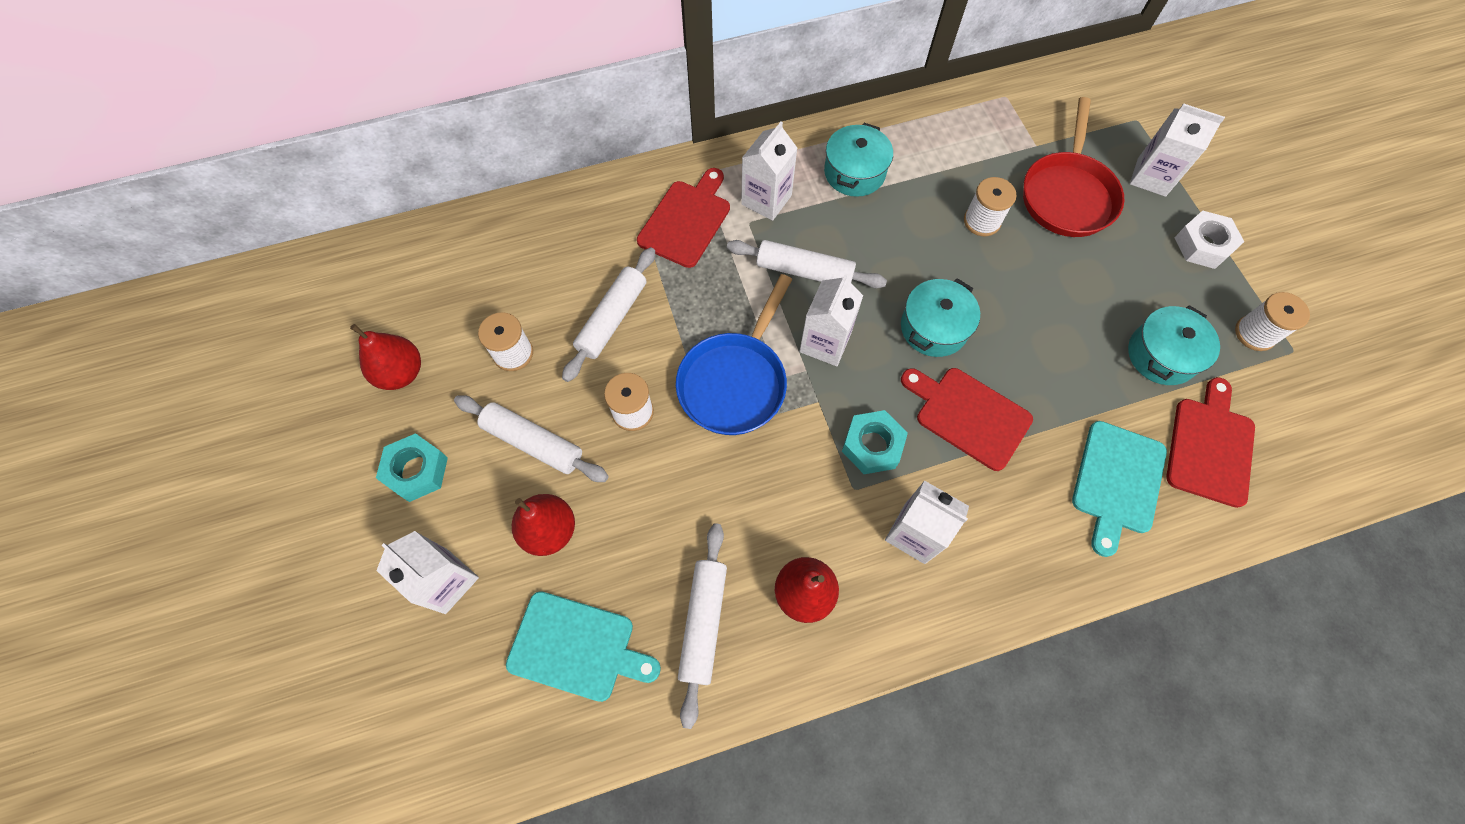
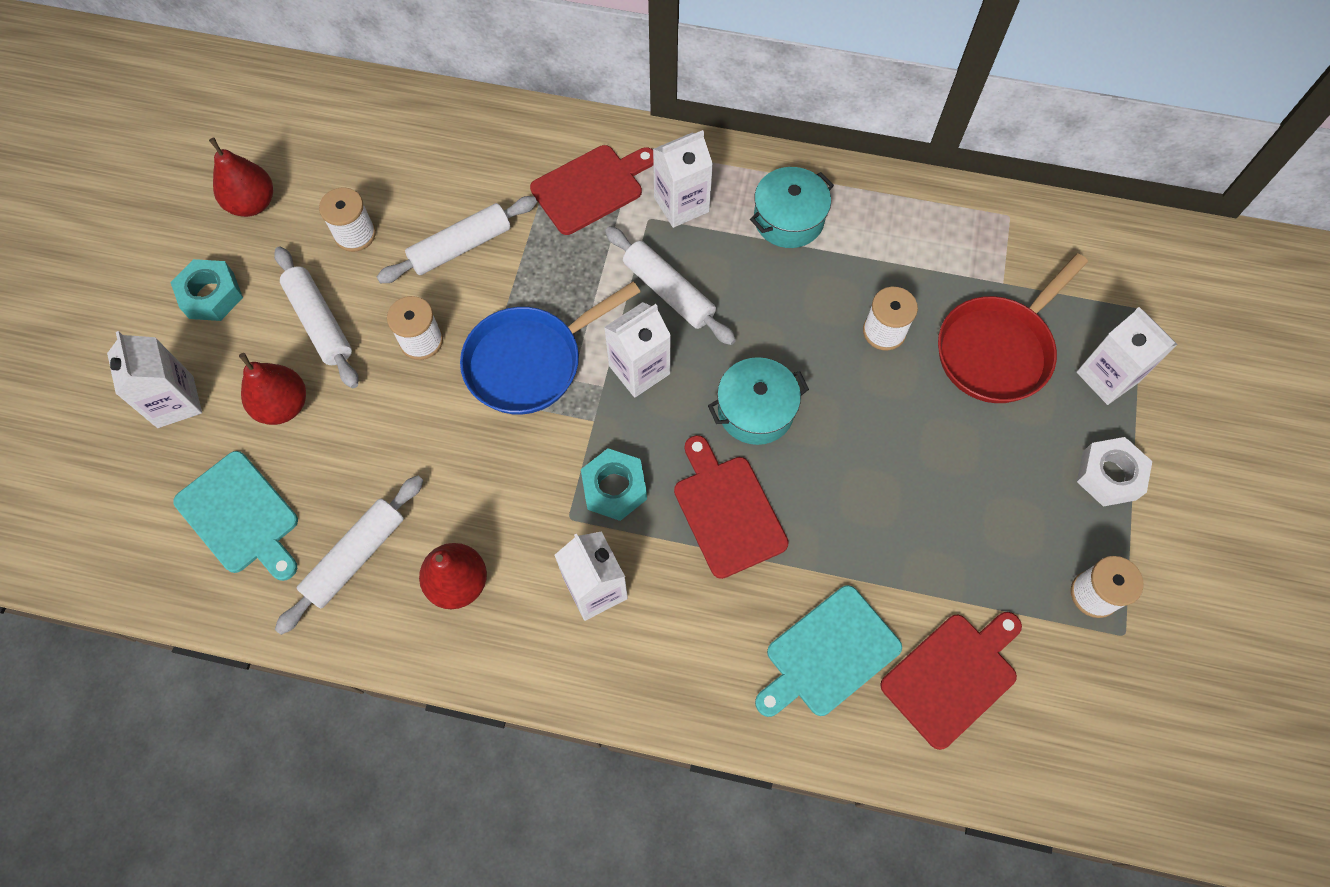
camera: 30 degrees right, 0 degrees up
turquoise pot [1128,305,1220,385] -> none

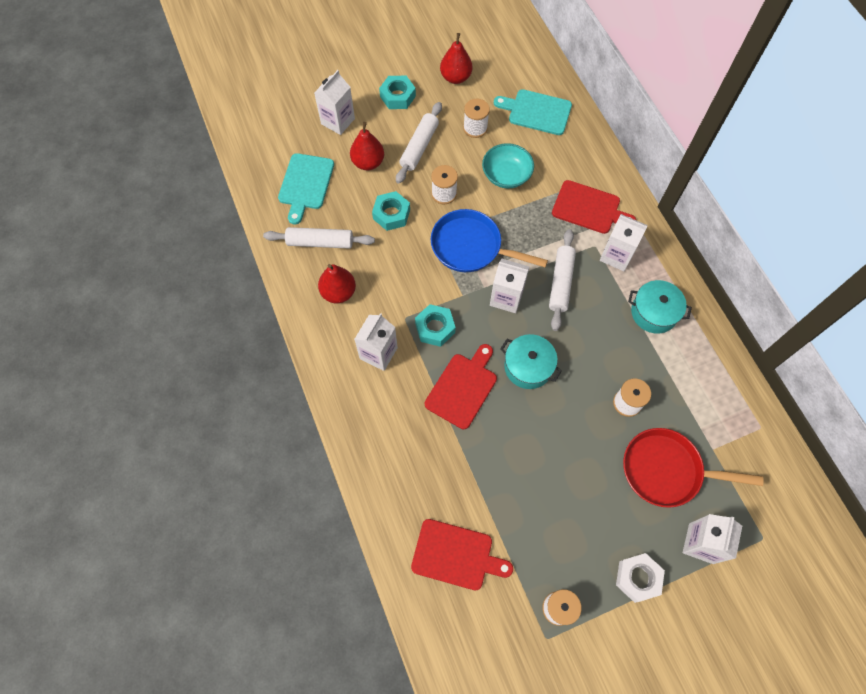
camera: 55 degrees right, 0 degrees up
white rolling pin [377,196,537,283] -> turquoise bowl [482,143,534,189]
turquoise cutting board [755,585,902,717] -> turquoise cutting board moved to [494,89,572,135]
none -> turquoise nut [372,191,410,231]

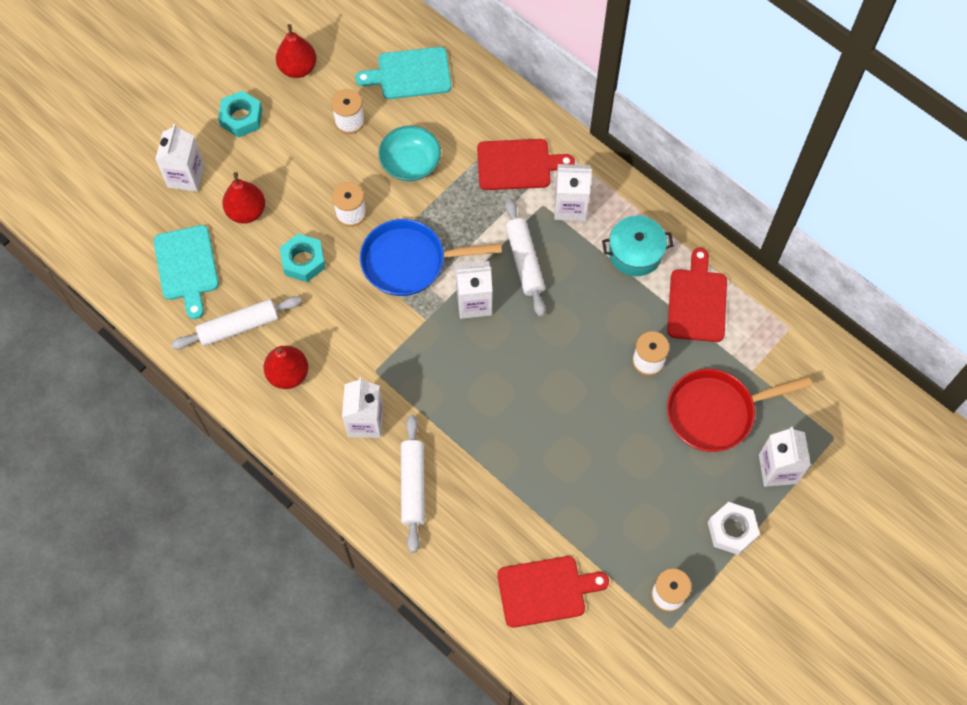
camera: 25 degrees left, 0 degrees up
white rolling pin [396,102,442,184] -> white rolling pin moved to [401,415,425,553]
turquoise nut [415,304,456,347] -> none
red cutting board [425,344,497,429] -> red cutting board moved to [667,248,727,342]
turquoise pot [500,334,562,389] -> none

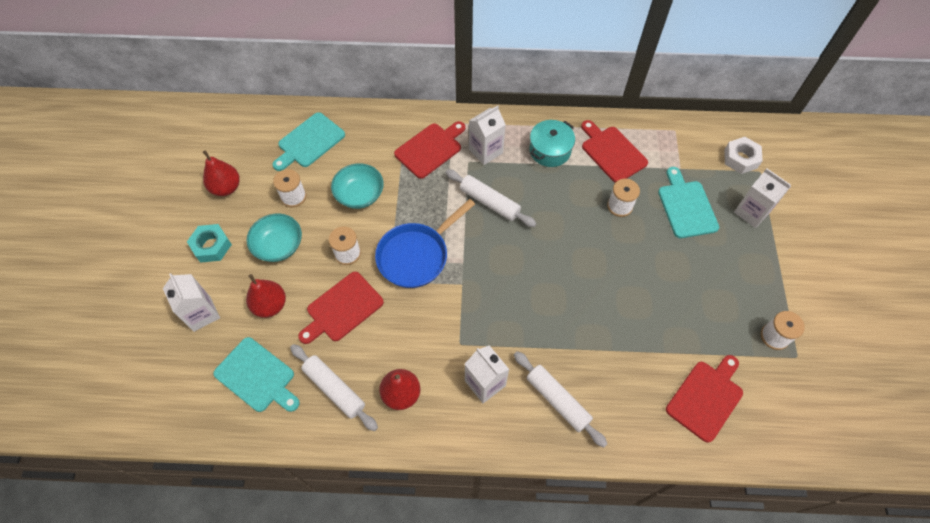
camera: 40 degrees left, 5 degrees down
white rolling pin [171,296,302,349] -> white rolling pin turned 75 degrees counterclockwise [290,344,378,431]
turquoise nut [280,234,325,282] -> red cutting board [298,272,384,344]
white carton [456,261,493,319] -> none
red pan [667,369,812,452] -> turquoise cutting board [658,167,719,238]
white nut [708,502,760,555] -> white nut moved to [724,137,763,174]
none -> turquoise bowl [246,213,302,262]

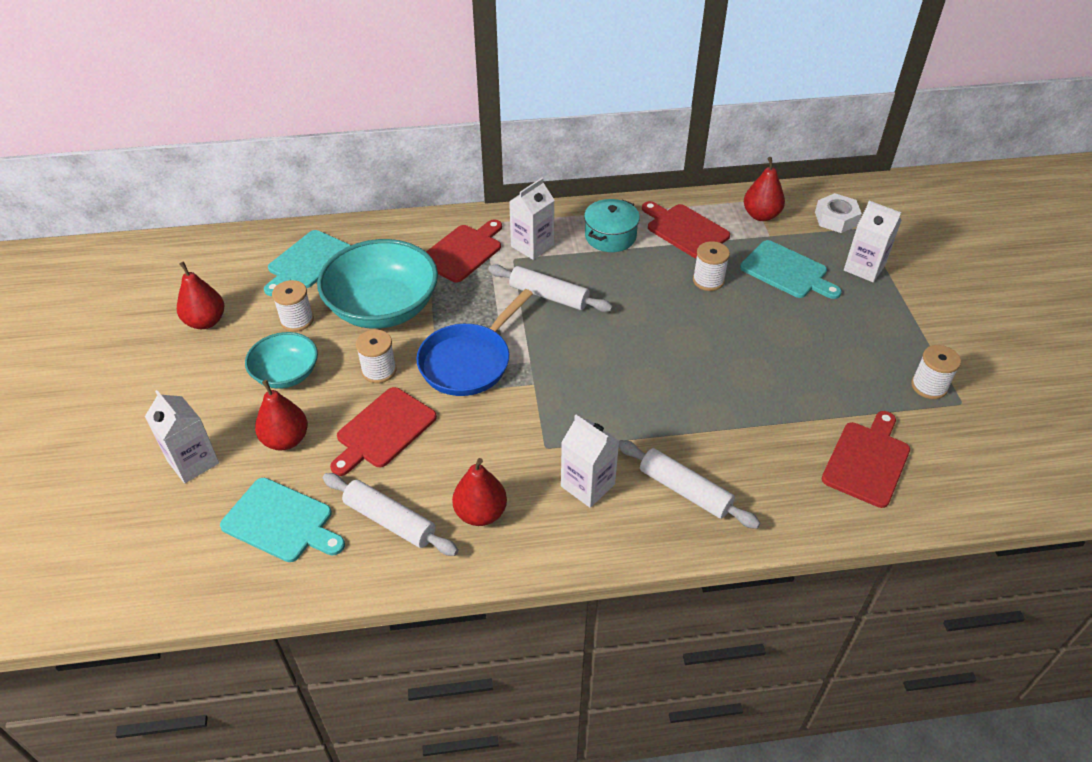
camera: 10 degrees left, 15 degrees down
turquoise nut [187,224,232,263] -> none
turquoise bowl [331,163,384,209] -> turquoise bowl [317,239,438,329], size x1.76
turquoise cutting board [658,167,719,238] -> turquoise cutting board turned 150 degrees clockwise [740,240,842,299]
none -> red pear [744,157,785,221]

